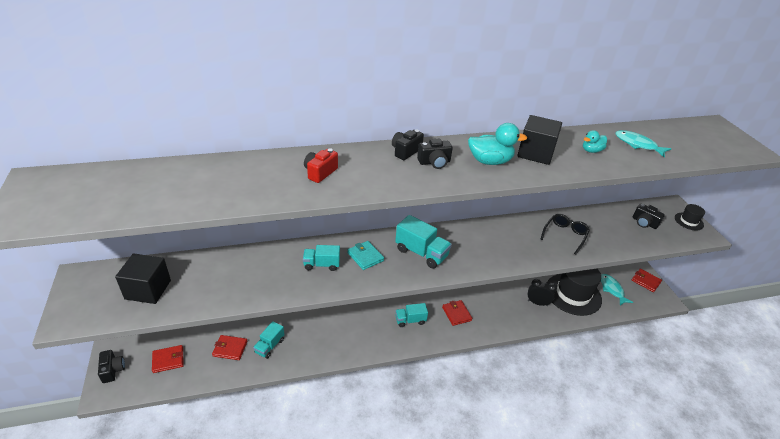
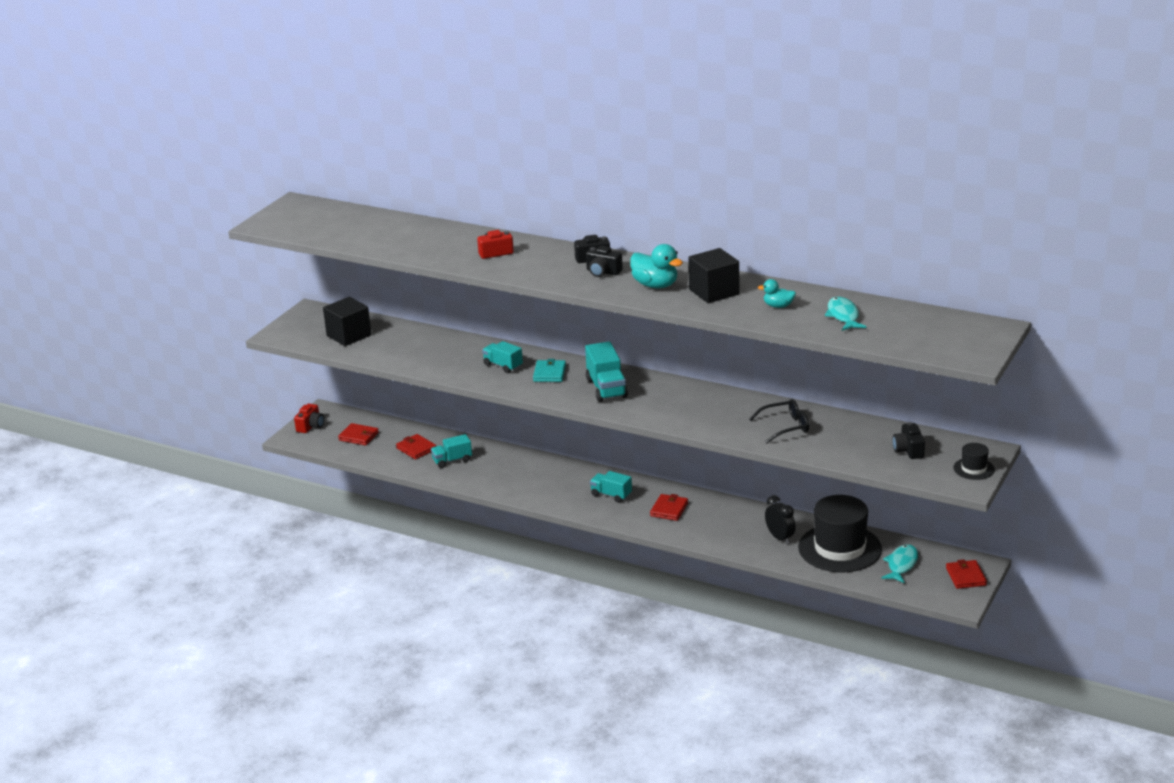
camera: 45 degrees right, 10 degrees down
black camera [98,350,125,383] -> red camera [294,404,324,433]

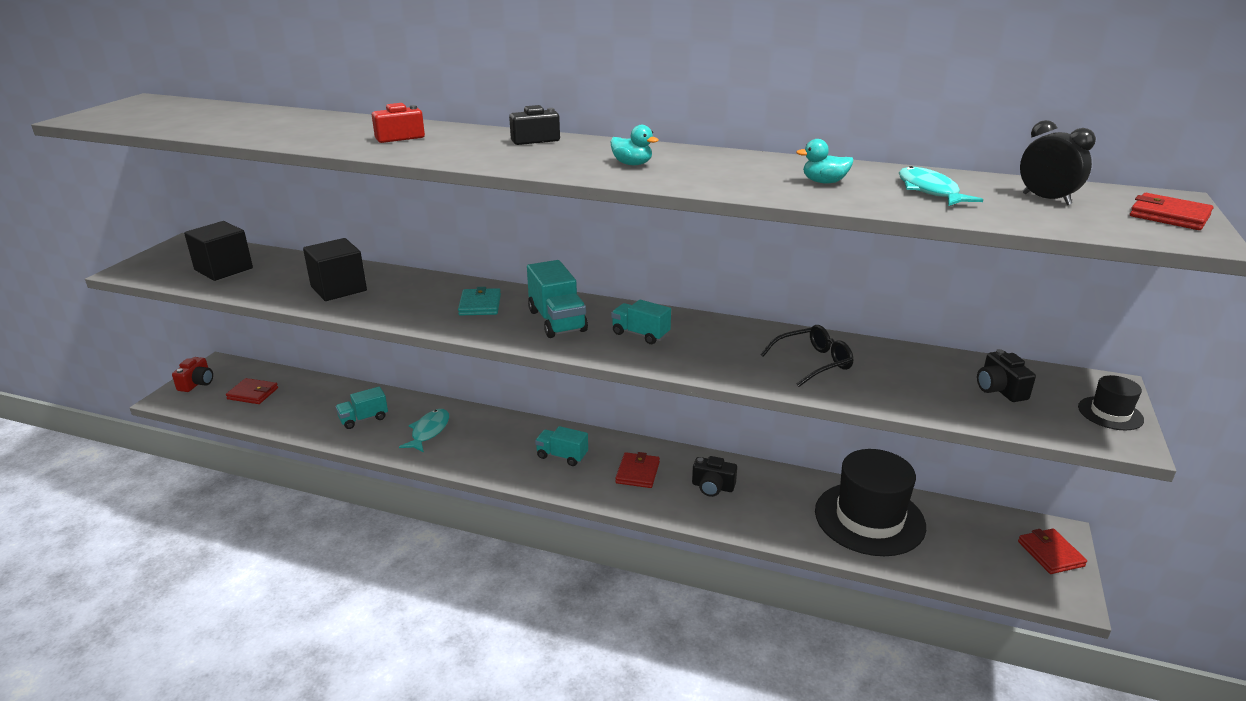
camera: 10 degrees left, 0 degrees up
red wallet [396,434,436,460] -> red wallet moved to [1130,193,1213,230]
turquoise truck [482,341,523,373] -> turquoise truck moved to [611,300,671,344]
black camera [586,246,623,277] -> black camera moved to [692,456,737,497]
turquoise duck [630,244,683,288] -> turquoise duck [610,125,658,165], size x0.59
black cube [688,248,739,303] -> black cube moved to [303,238,367,301]
black clock [765,495,796,544] -> black clock moved to [1020,120,1096,205]
turquoise fish [881,544,918,584] -> turquoise fish moved to [399,409,449,452]

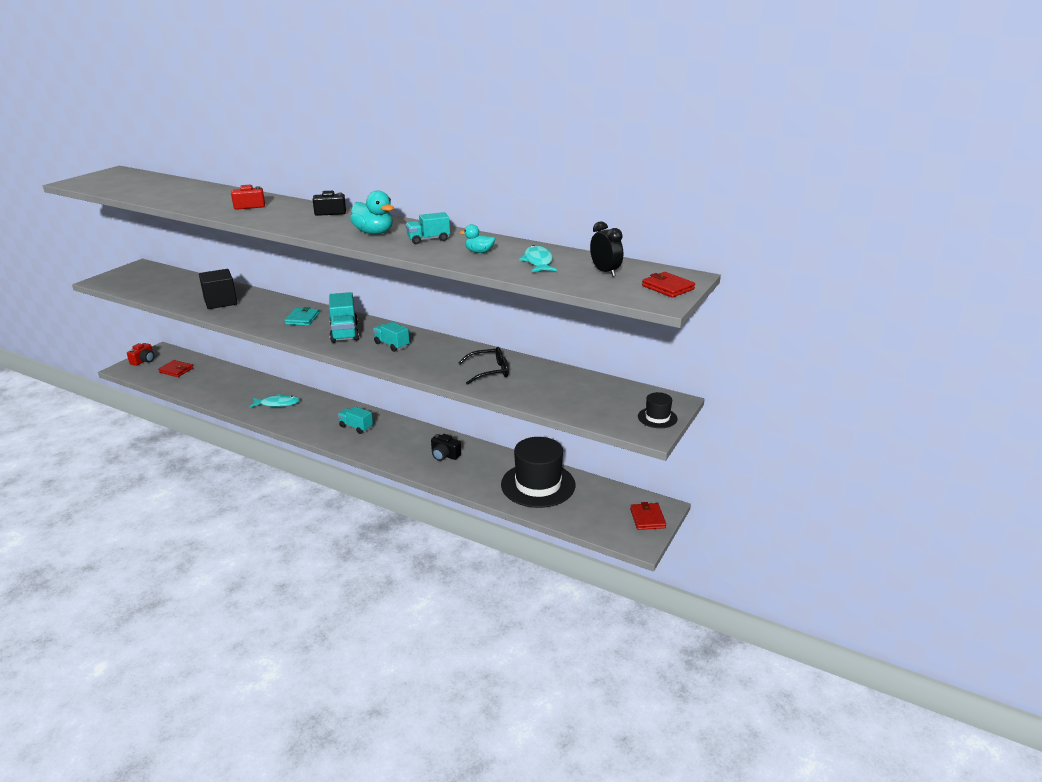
camera: 10 degrees right, 0 degrees up
black cube [184,221,253,281] -> none
turquoise truck [336,387,388,429] -> turquoise truck moved to [406,212,450,244]
turquoise fish [399,409,449,452] -> turquoise fish turned 60 degrees clockwise [249,394,300,408]
turquoise duck [610,125,658,165] -> turquoise duck [350,190,394,234], size x1.71
red wallet [615,452,660,488] -> none
black camera [977,349,1036,402] -> none

